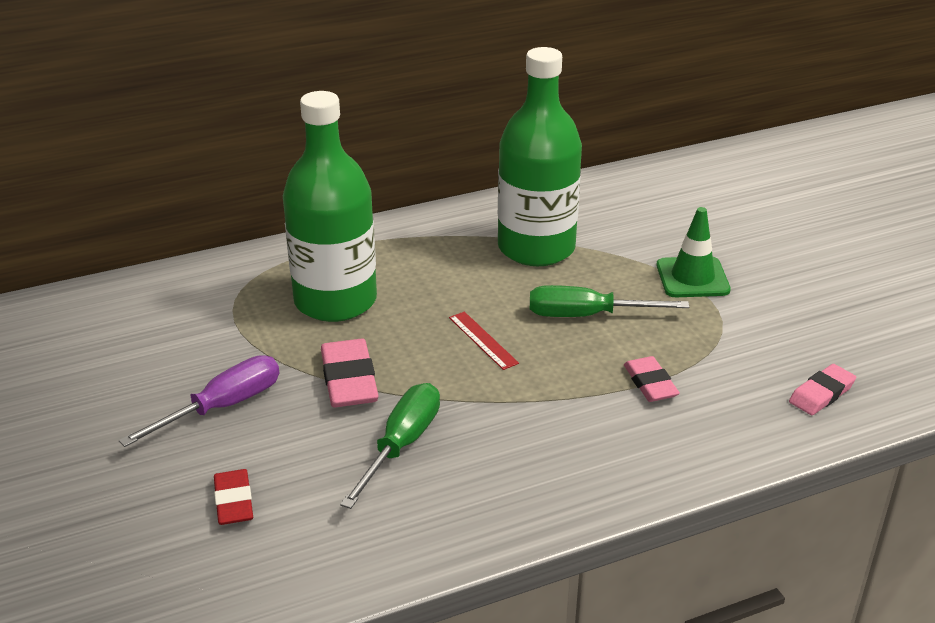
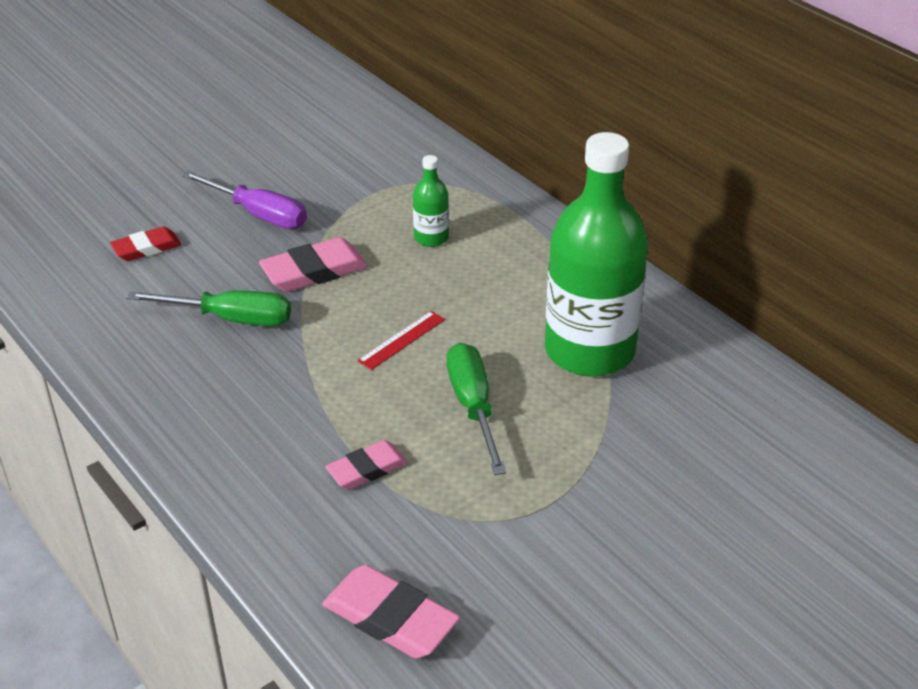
camera: 75 degrees right, 5 degrees up
green bottle [283,91,377,322] -> green bottle [413,155,449,247], size x0.43
green traffic cone [656,207,731,297] -> none
pink eraser [789,364,856,415] -> pink eraser [322,565,460,659], size x1.54

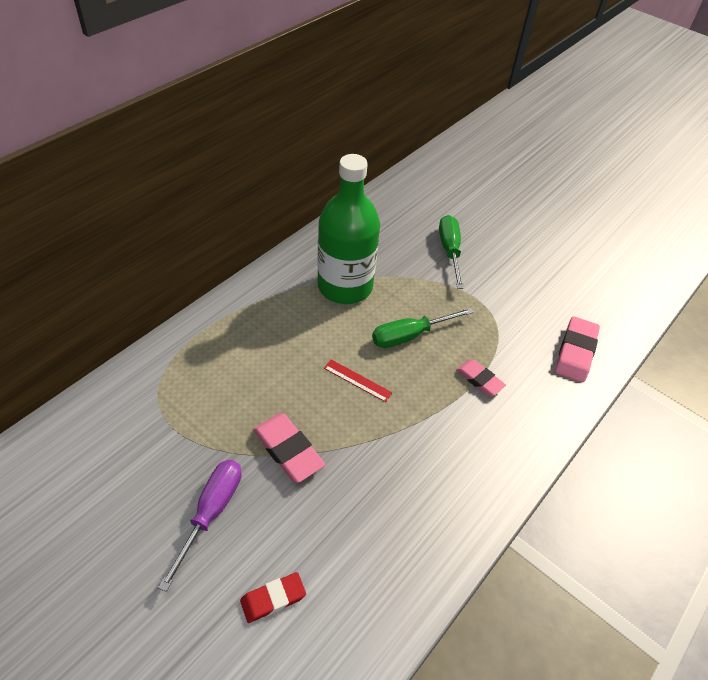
camera: 105 degrees left, 10 degrees up
red eraser [110,226,181,261] -> red eraser turned 75 degrees counterclockwise [240,572,306,623]
green screwdriver [127,290,291,326] -> green screwdriver moved to [439,215,464,289]
green bottle [413,155,449,247] -> none

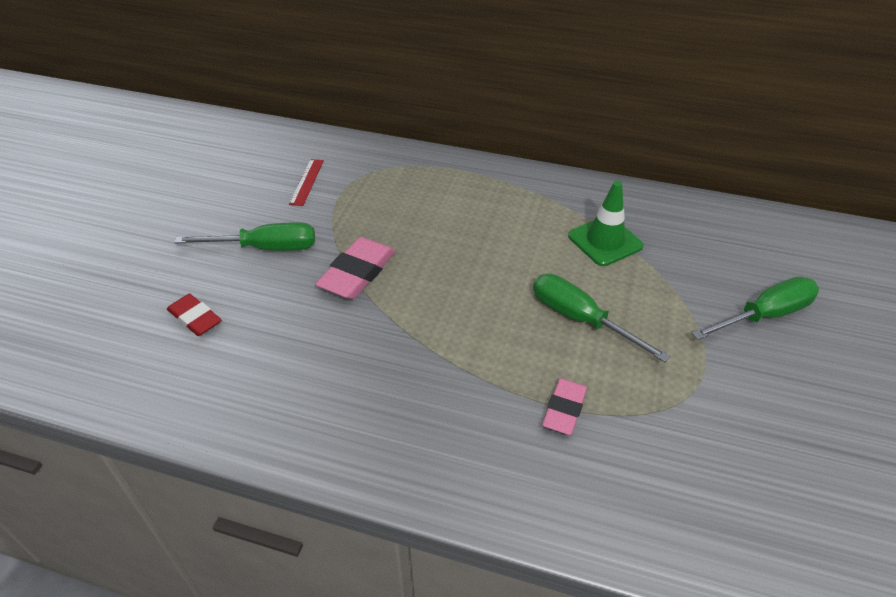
camera: 70 degrees right, 5 degrees down
purple screwdriver [158,460,242,592] -> green screwdriver [174,222,315,251]
green bottle [317,154,380,304] -> green traffic cone [568,181,644,266]
red ruler [324,360,392,402] -> red ruler moved to [289,159,324,206]
pink eraser [555,316,600,382] -> none

